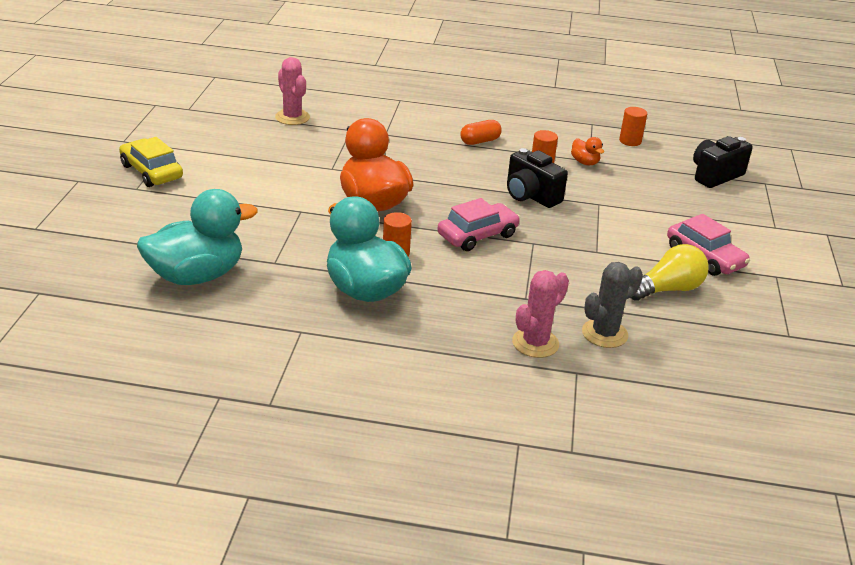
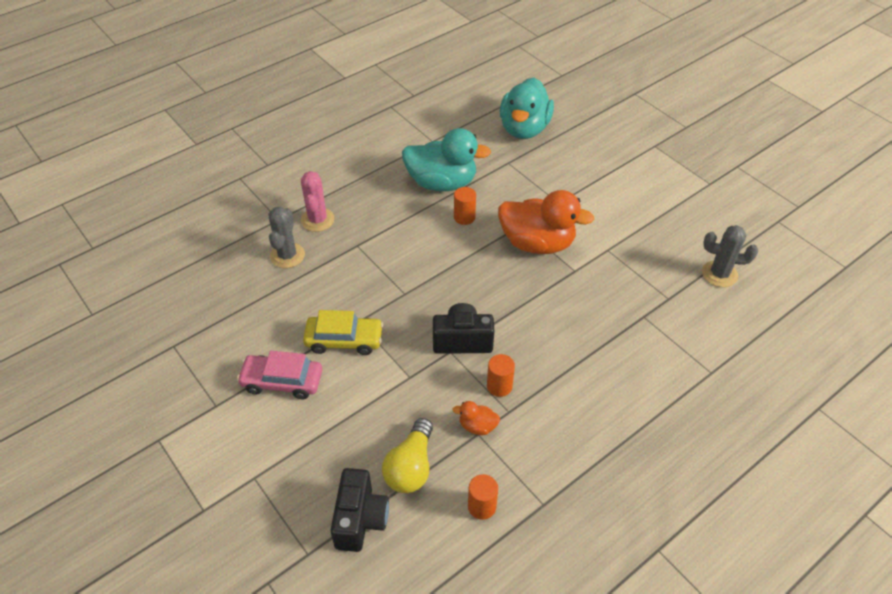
camera: 135 degrees right, 15 degrees up
yellow car [119,137,183,187] -> yellow car moved to [303,310,383,355]
pink cactus [275,57,310,125] -> grey cactus [702,225,758,287]
pink car [437,198,520,251] -> none
orange capsule [460,120,502,145] -> none
yellow light bulb [630,244,709,301] -> yellow light bulb moved to [382,418,433,493]

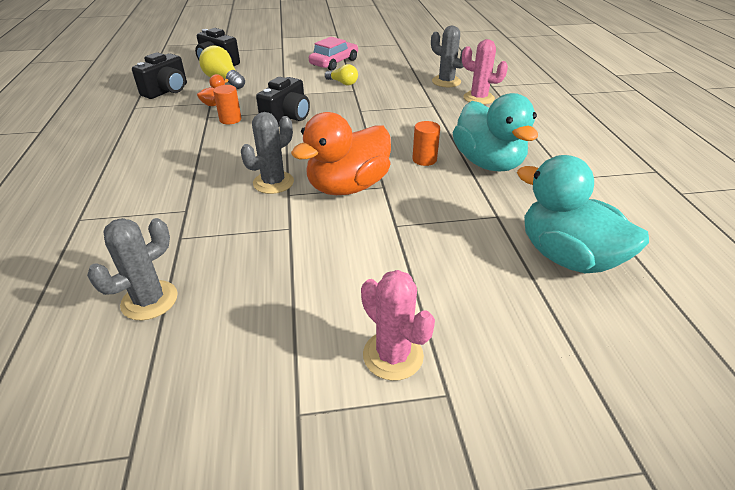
camera: 120 degrees right, 10 degrees down
yellow car [303,310,383,355] -> yellow light bulb [325,64,358,85]
turquoise duck [402,128,491,191] -> turquoise duck turned 60 degrees counterclockwise [453,93,538,171]
orange cylinder [468,474,498,520] -> black camera [132,52,187,99]
none -> grey cactus [241,112,294,194]
none -> pink cactus [361,270,435,381]

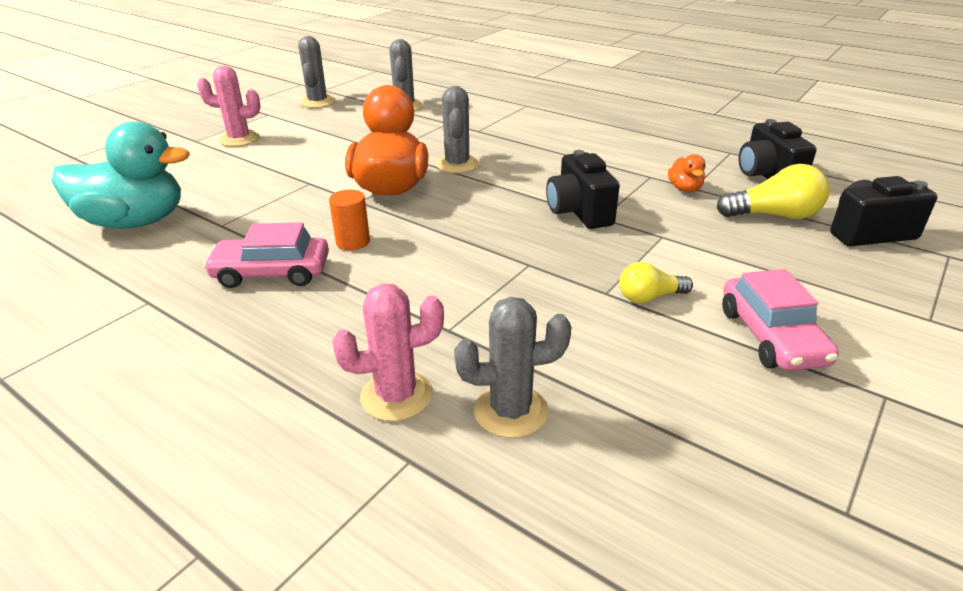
camera: 135 degrees right, 5 degrees down
orange cylinder [213,85,241,124] -> none
turquoise duck [453,93,538,171] -> pink car [203,222,329,288]
none -> grey cactus [298,36,335,108]

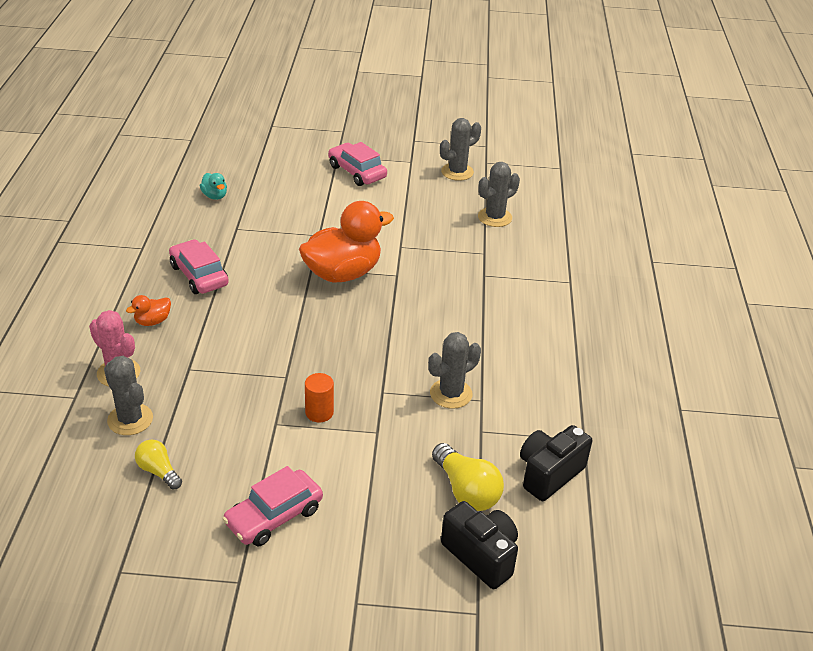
camera: 55 degrees right, 5 degrees up
turquoise duck [52,121,190,229] -> turquoise duck [200,173,227,200], size x0.43
pink cactus [197,66,260,147] -> pink car [328,142,387,186]
orange cylinder [329,190,370,250] -> orange cylinder moved to [305,373,334,422]
grey cactus [436,86,479,173] -> grey cactus moved to [428,332,481,409]
black camera [546,150,620,229] -> none
yellow light bulb [619,262,693,303] -> yellow light bulb moved to [135,439,182,490]
orange duck [668,154,706,192] -> orange duck moved to [126,295,171,326]

